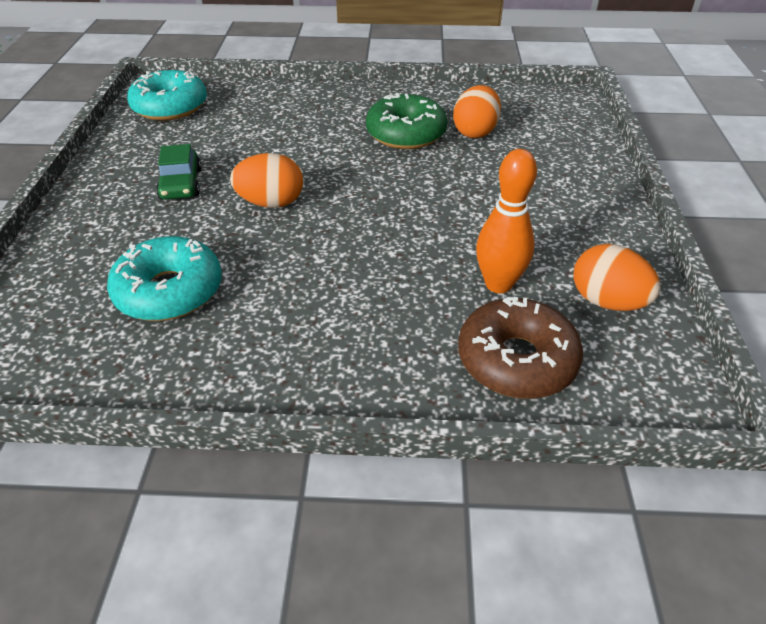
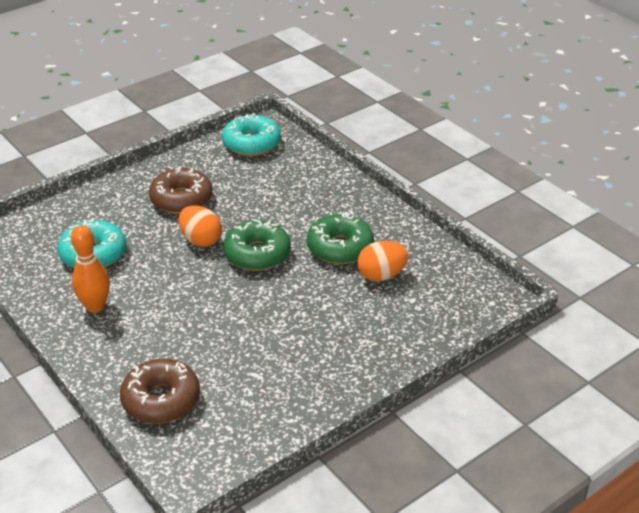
camera: 50 degrees right, 5 degrees down
green car [156,144,201,200] -> brown donut [149,168,213,214]
orange bowling pin [476,149,537,293] -> orange bowling pin moved to [71,225,110,313]
orange egg [573,244,661,311] -> none
none -> green donut [223,219,291,271]

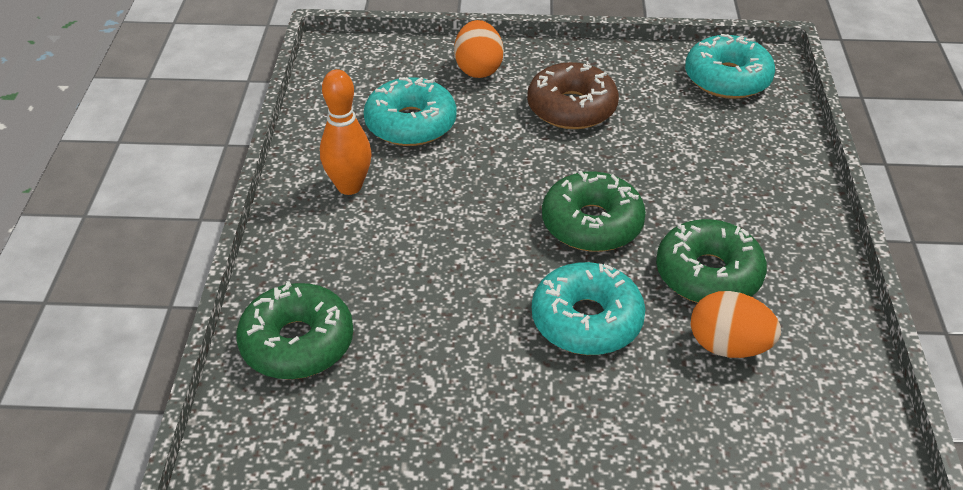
camera: 40 degrees right, 5 degrees up
brown donut [120,359,200,424] -> green donut [236,281,353,379]
orange egg [179,205,222,247] -> orange egg moved to [454,20,504,78]
none -> turquoise donut [532,262,645,355]

